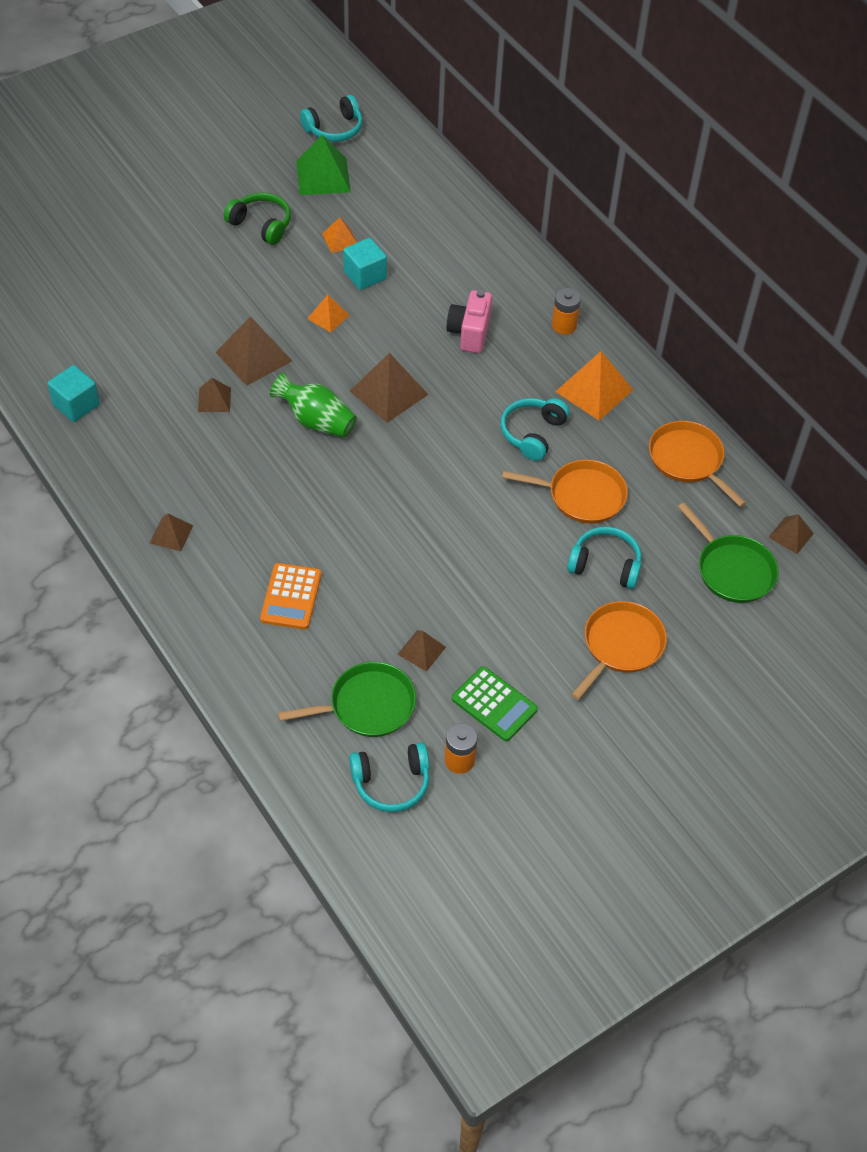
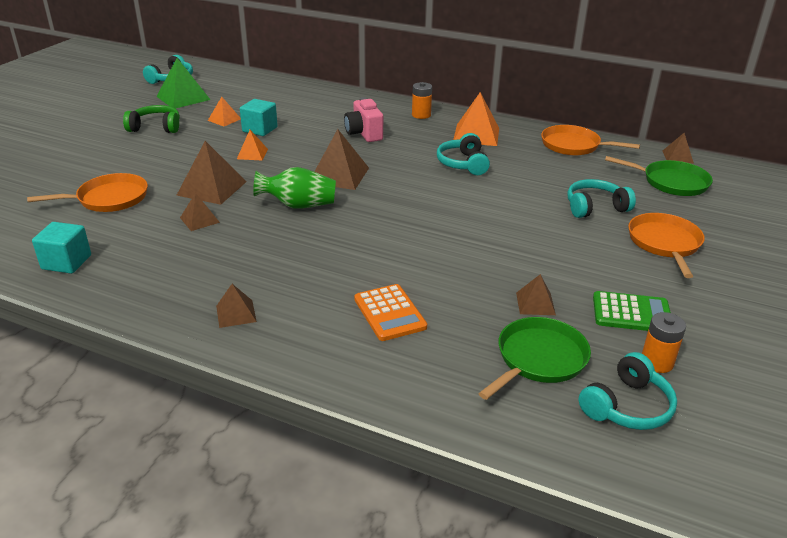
camera: 30 degrees left, 20 degrees down
orange pan [502,459,628,524] -> orange pan moved to [27,173,148,212]

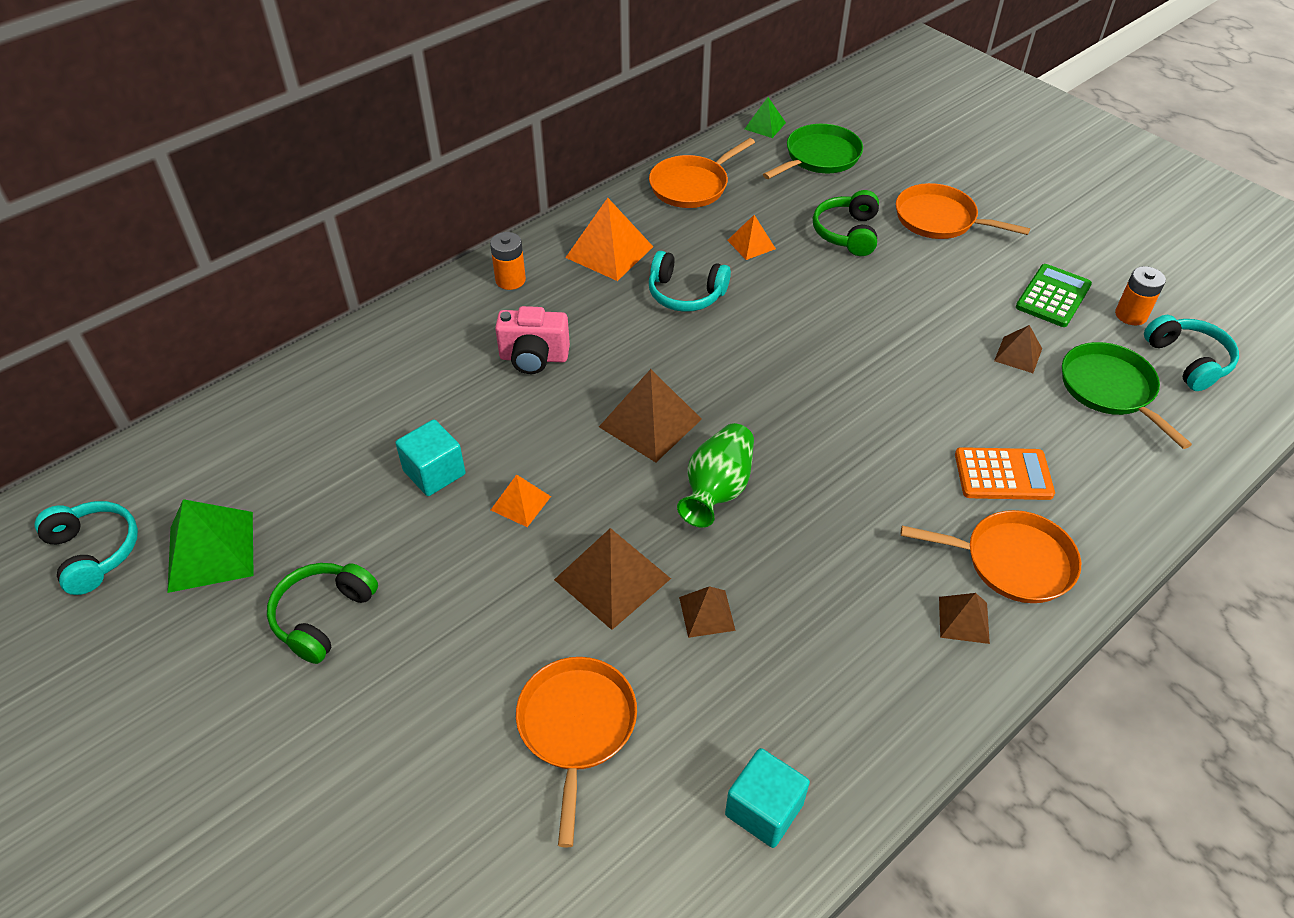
camera: 65 degrees left, 15 degrees up
orange pyramid [208,97,241,127] -> orange pyramid moved to [727,215,776,260]
turquoise headphones [567,179,636,218] -> green headphones [813,190,879,256]
brown pyramid [663,133,694,164] -> green pyramid [745,97,786,138]
none -> orange pan [901,510,1081,603]

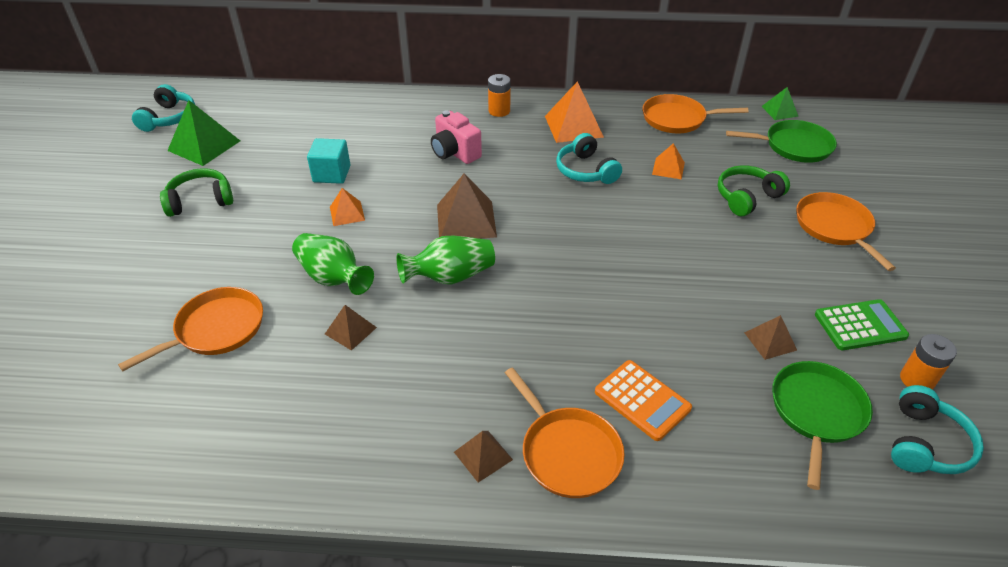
camera: 45 degrees right, 5 degrees down
brown pyramid [554,528,671,630] -> green vase [292,233,374,295]
turquoise cube [725,748,810,848] -> none

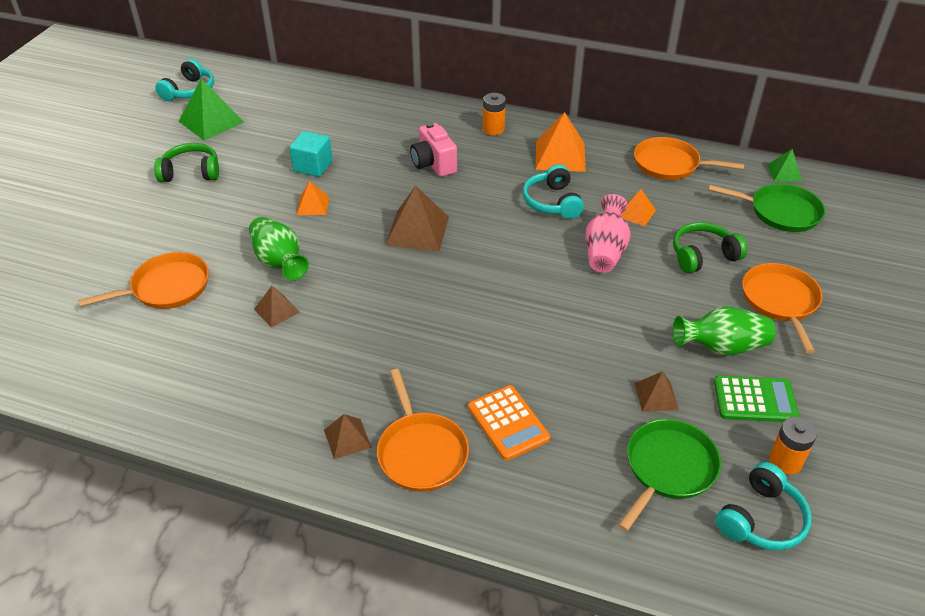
camera: 15 degrees right, 0 degrees up
green vase [397,236,495,285] -> green vase moved to [673,306,776,356]
none -> pink vase [585,194,631,273]

